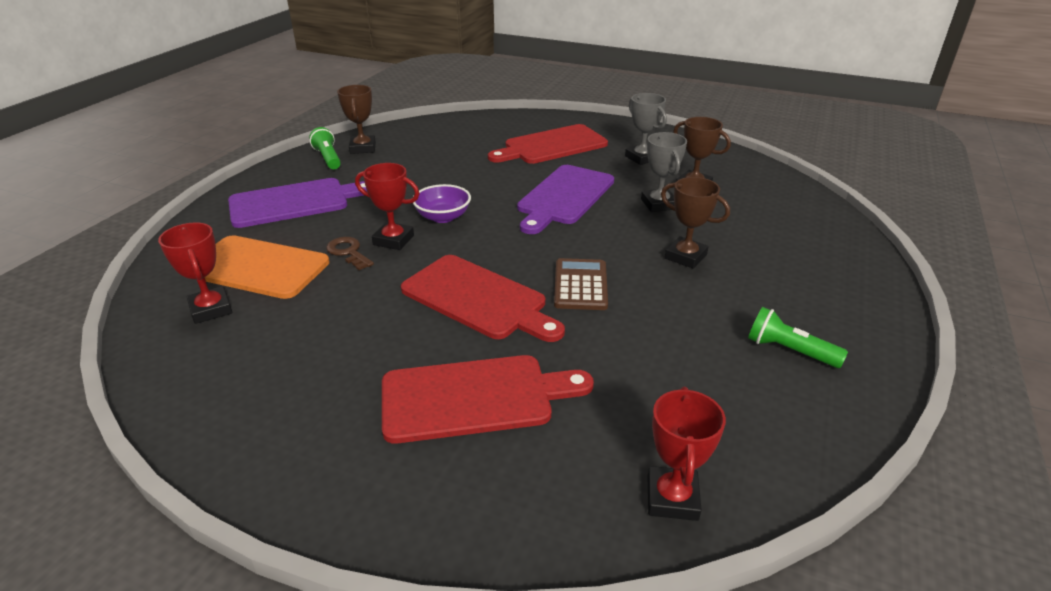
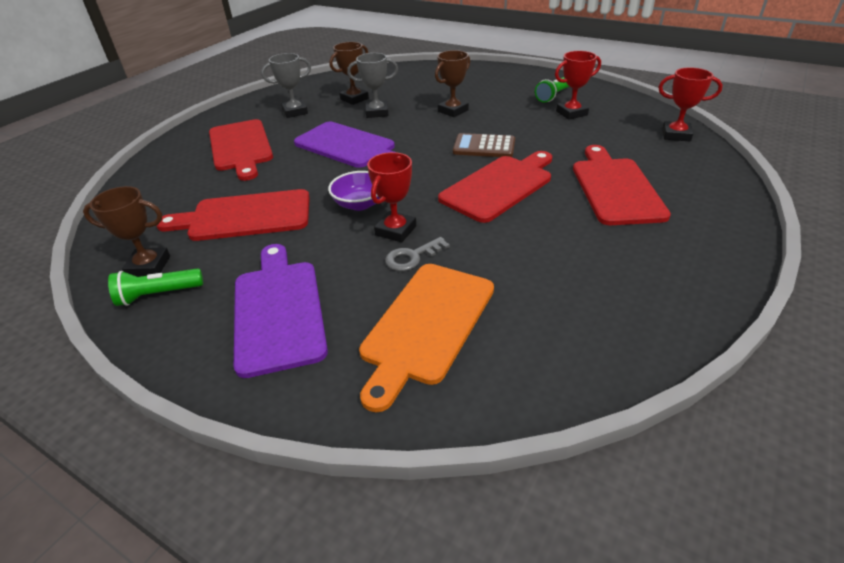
camera: 80 degrees left, 5 degrees up
red trophy [158,222,232,324] -> red trophy moved to [555,51,601,120]
brown key [326,237,374,270] -> grey key [385,237,450,271]
none -> red cutting board [156,189,310,241]

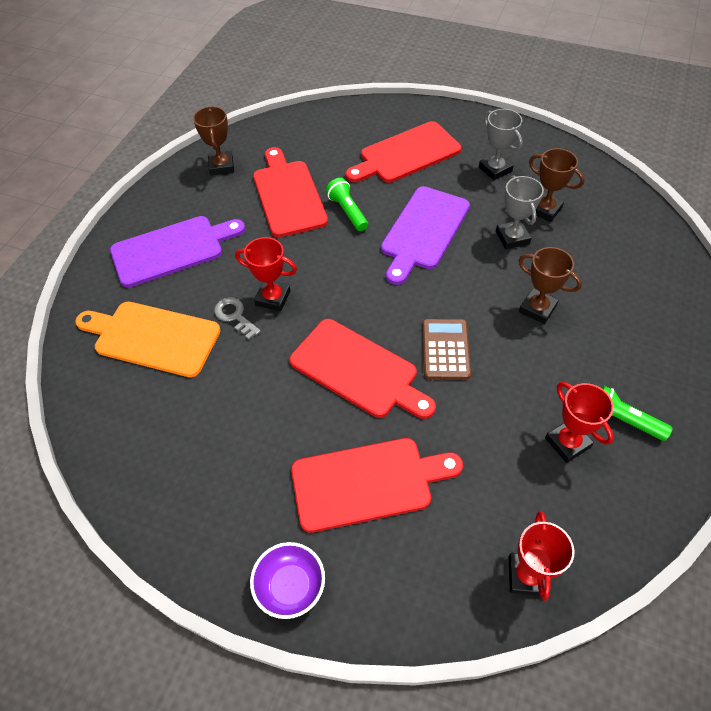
camera: 80 degrees right, 15 degrees up
green flashlight [108,268,203,306] -> green flashlight moved to [326,178,368,231]
purple bowl [328,171,380,211] -> purple bowl moved to [250,542,325,619]

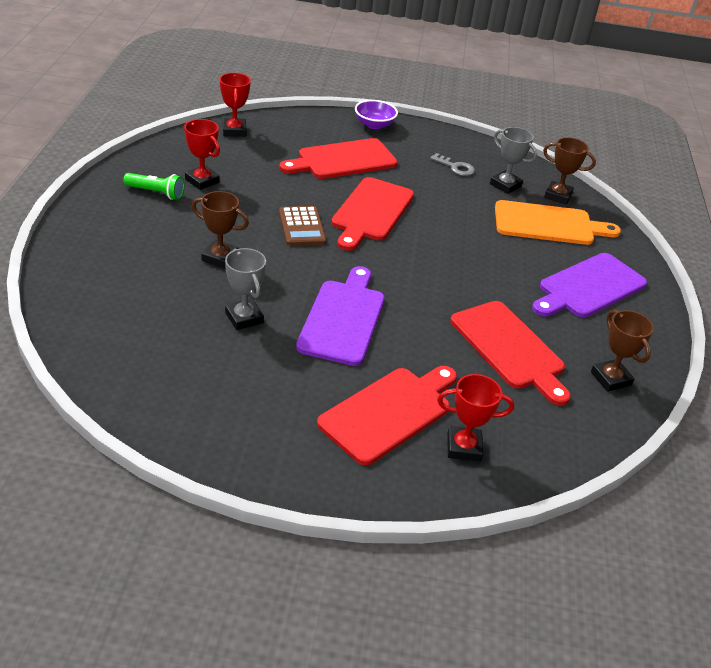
camera: 160 degrees right, 15 degrees down
grey key [214,297,261,340] -> grey key moved to [430,153,475,176]
red trophy [235,237,297,311] -> red trophy moved to [437,374,514,462]
red cutting board [289,319,436,419] -> red cutting board turned 90 degrees counterclockwise [331,177,414,251]
green flashlight [326,178,368,231] -> none
grey trophy [479,109,523,180] -> grey trophy moved to [490,127,537,194]
brown trophy [529,148,585,222] -> brown trophy moved to [543,137,596,205]

